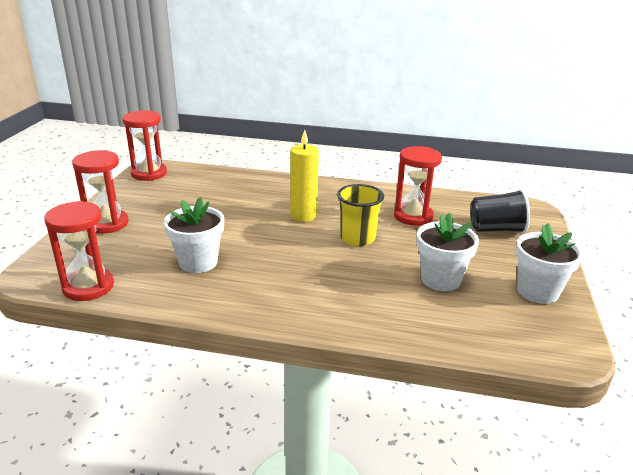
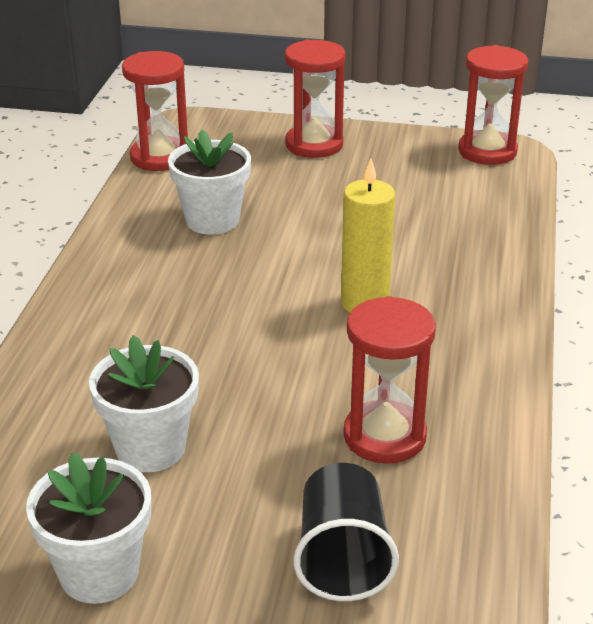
camera: 90 degrees right, 5 degrees up
yellow cup [337,184,384,246] -> none

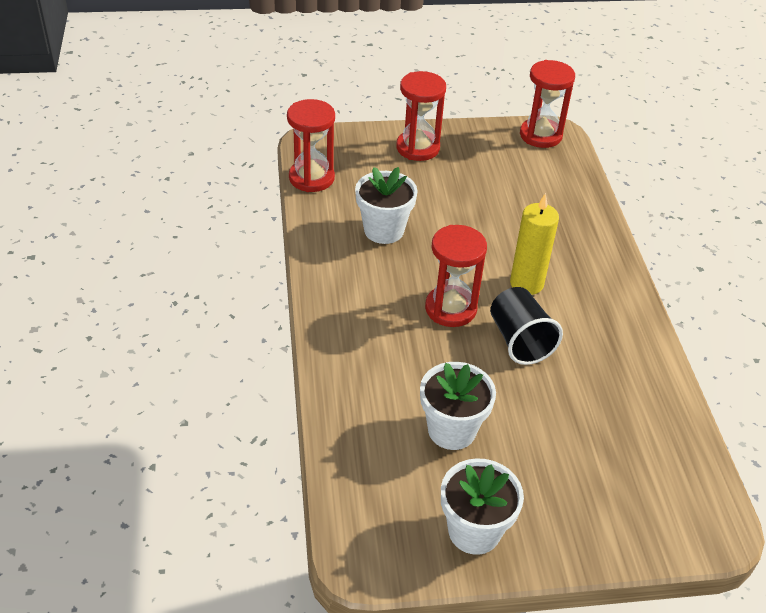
camera: 20 degrees left, 10 degrees up
black cup [294,463,399,601] -> black cup moved to [490,287,563,365]
red hourglass [344,296,436,464] -> red hourglass moved to [425,225,487,327]

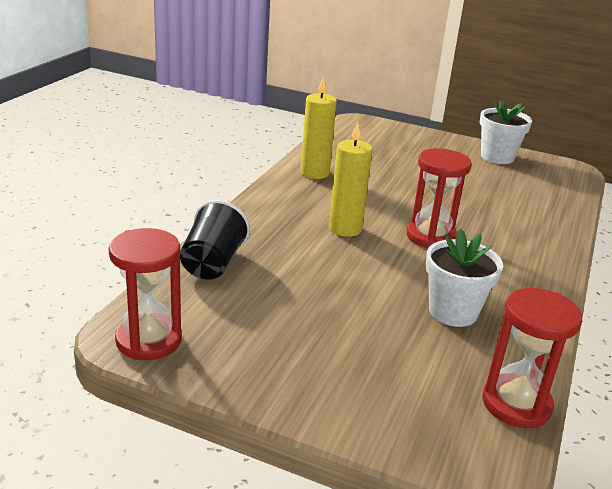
camera: 150 degrees left, 15 degrees down
red hourglass [396,71,446,161] -> none
white flower pot [420,362,496,450] -> none
black cup [490,287,563,365] -> black cup moved to [180,200,250,279]
none -> yellow candle [301,76,337,179]

